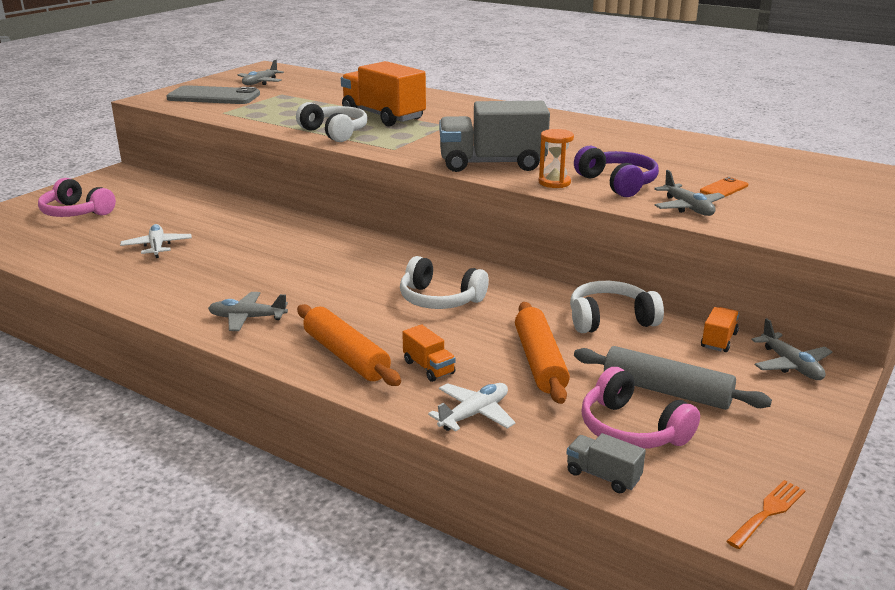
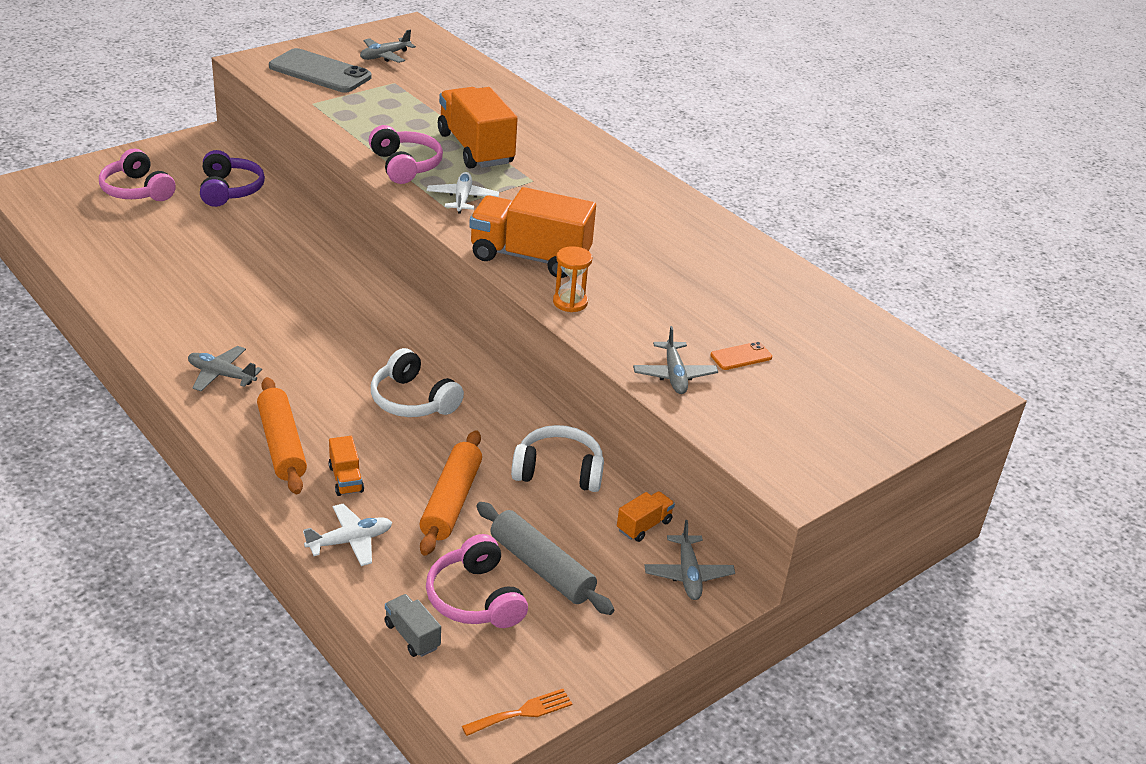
camera: 15 degrees right, 10 degrees up
white plane [120,224,192,258] -> white plane moved to [427,172,499,214]
white headphones [296,102,367,142] -> pink headphones [369,125,443,184]
grey truck [439,101,550,172] -> orange truck [469,187,596,278]
purple headphones [574,146,659,197] -> purple headphones moved to [200,150,265,207]

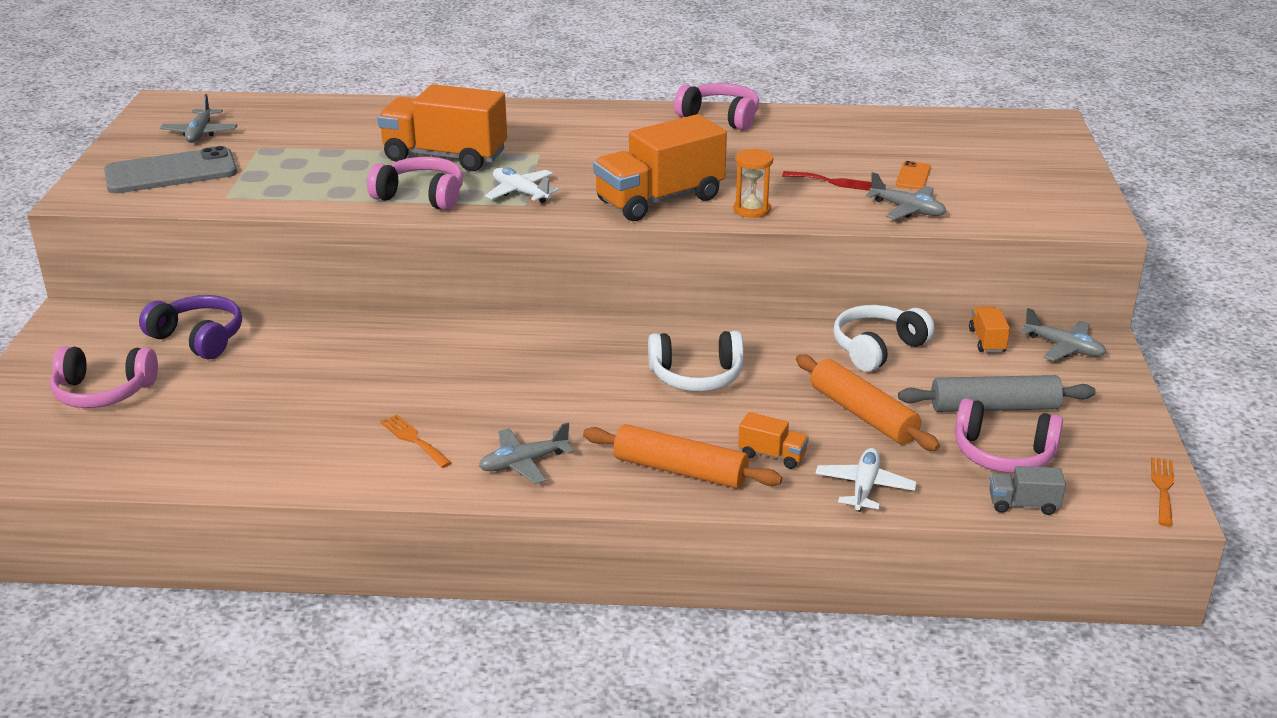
camera: 45 degrees left, 5 degrees down
none -> orange fork [380,414,452,468]
none -> pink headphones [674,83,759,130]
none -> red fork [782,171,872,191]

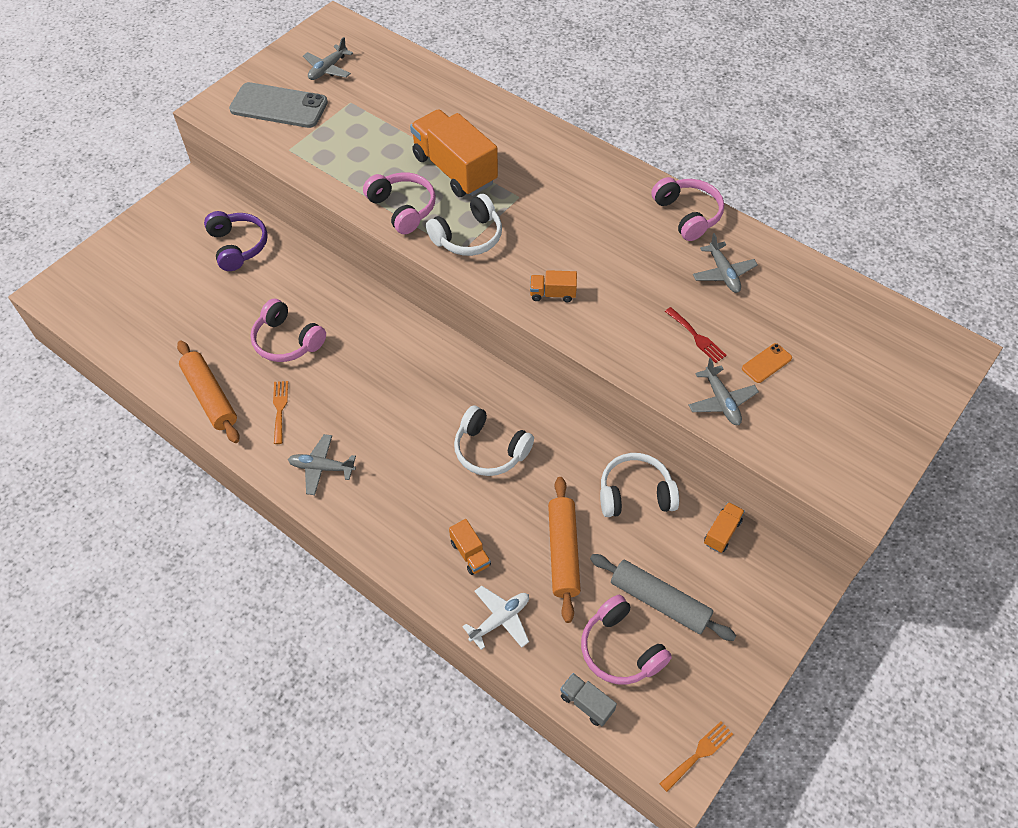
camera: 35 degrees right, 25 degrees up
pink headphones [50,346,158,408] -> pink headphones moved to [250,299,326,362]
white plane [485,168,559,203] -> white headphones [426,194,502,256]
orange rolling pin [583,424,782,489] -> orange rolling pin moved to [177,340,239,443]
orange truck [593,114,727,221] -> orange truck [530,270,577,302], size x0.44
orange hourglass [734,149,773,218] -> none
grey plane [1020,308,1106,361] -> grey plane moved to [693,233,758,293]

